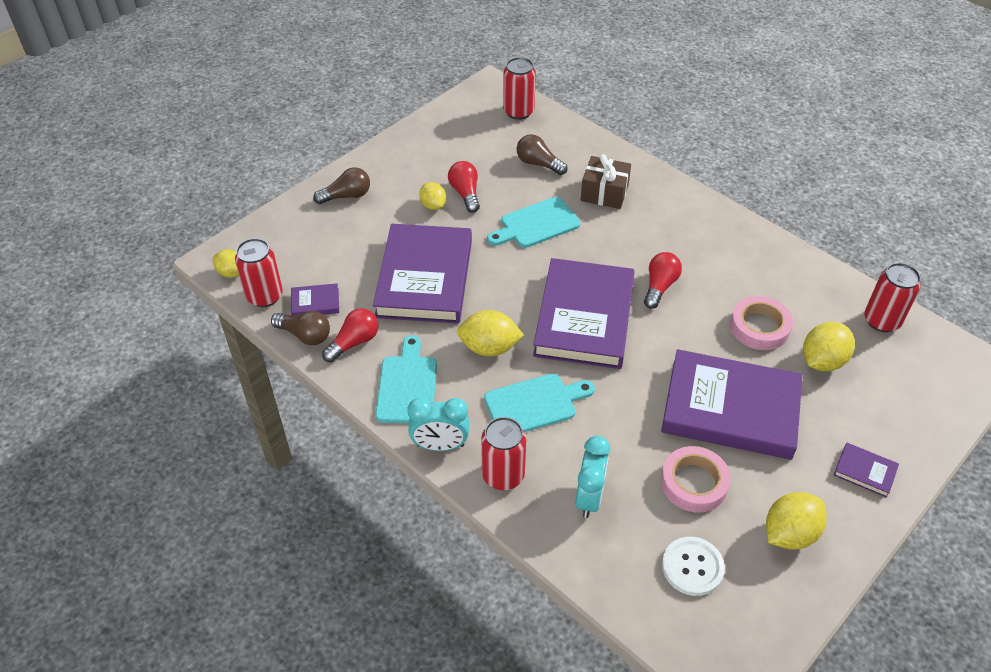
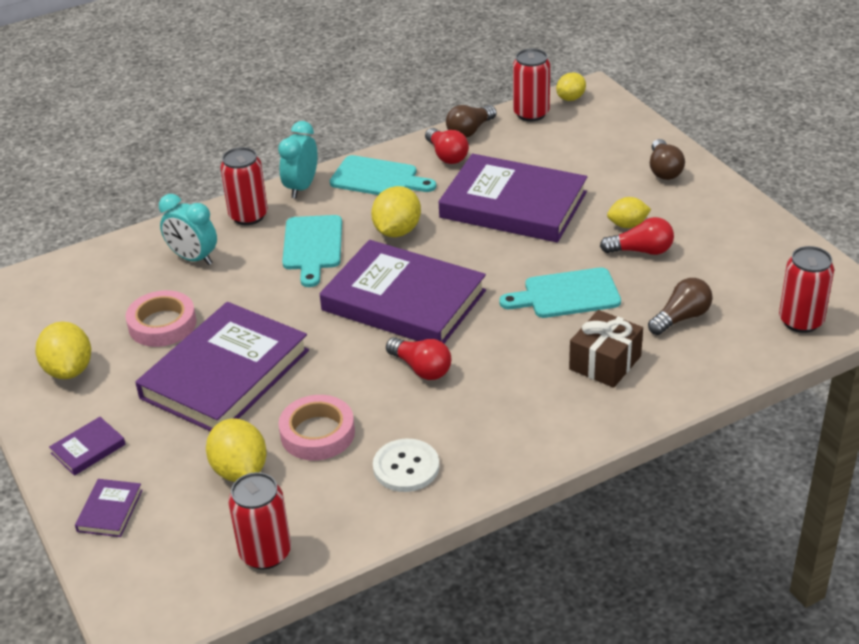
camera: 110 degrees right, 10 degrees down
purple book [291,283,339,315] -> purple book moved to [75,479,143,537]
turquoise cutting board [487,197,580,248] -> turquoise cutting board turned 90 degrees counterclockwise [499,267,621,318]
white button [662,537,725,596] -> white button moved to [373,439,439,492]

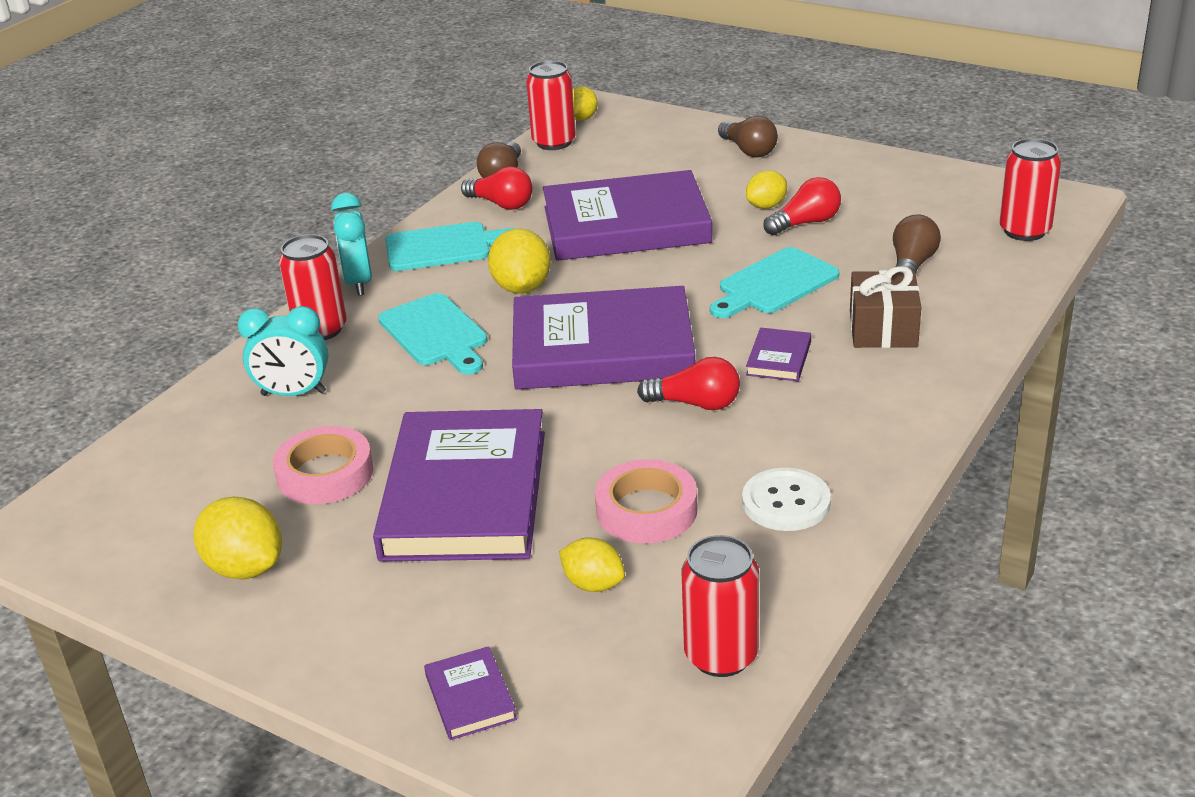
camera: 30 degrees left, 5 degrees down
purple book [49,417,126,476] -> purple book moved to [746,327,811,381]
yellow lemon [206,419,267,482] -> yellow lemon [559,538,625,592], size x0.65

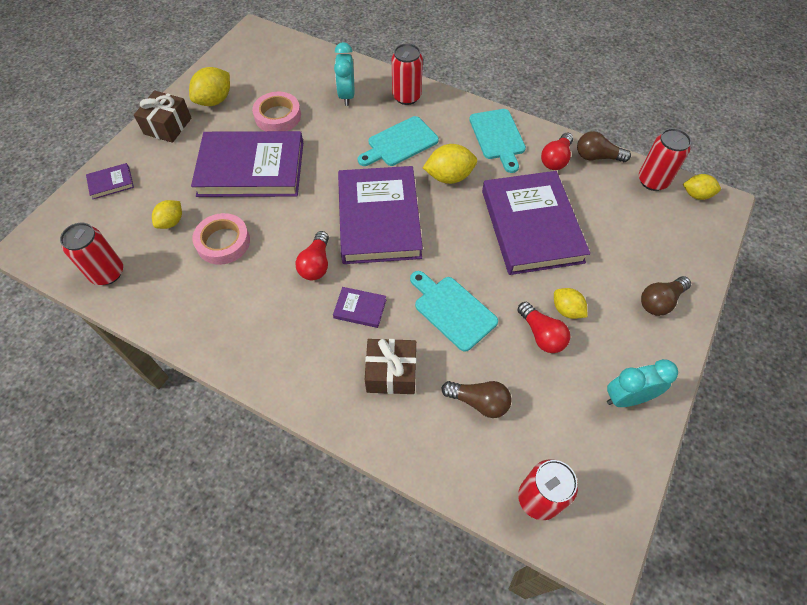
camera: 85 degrees right, 25 degrees up
turquoise clock [331,193,372,296] -> turquoise clock moved to [607,359,678,407]
white button [742,468,831,531] -> none
none -> brown gift [134,90,192,143]

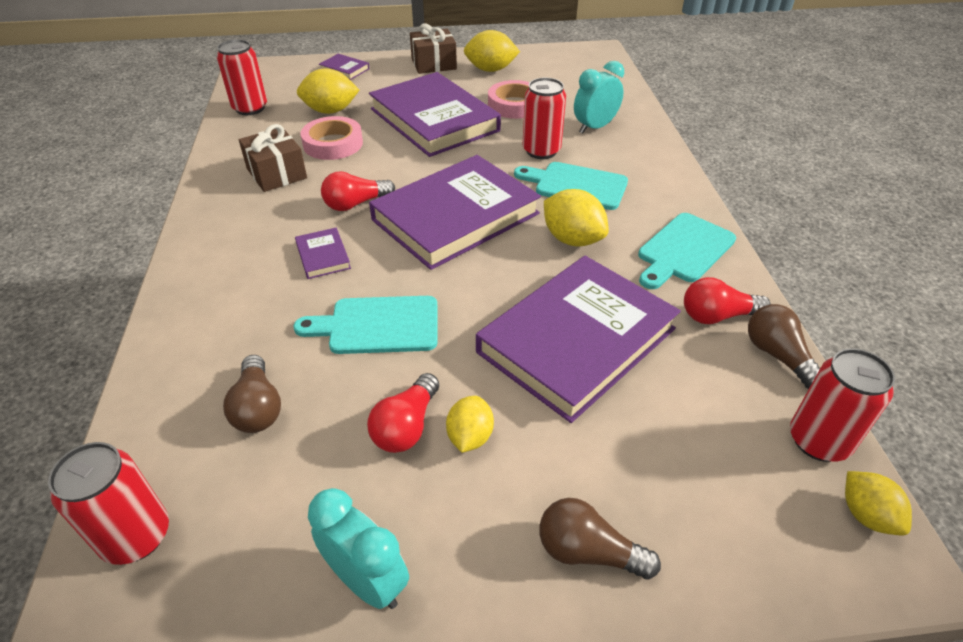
camera: 55 degrees right, 15 degrees down
yellow lemon [152,200,182,229] -> yellow lemon [297,68,359,114], size x1.55
brown gift [365,339,416,394] -> brown gift moved to [239,124,307,192]
red can [392,43,423,105] -> red can moved to [522,77,566,159]
turquoise cutting board [410,271,498,352] -> turquoise cutting board turned 105 degrees counterclockwise [294,296,438,354]

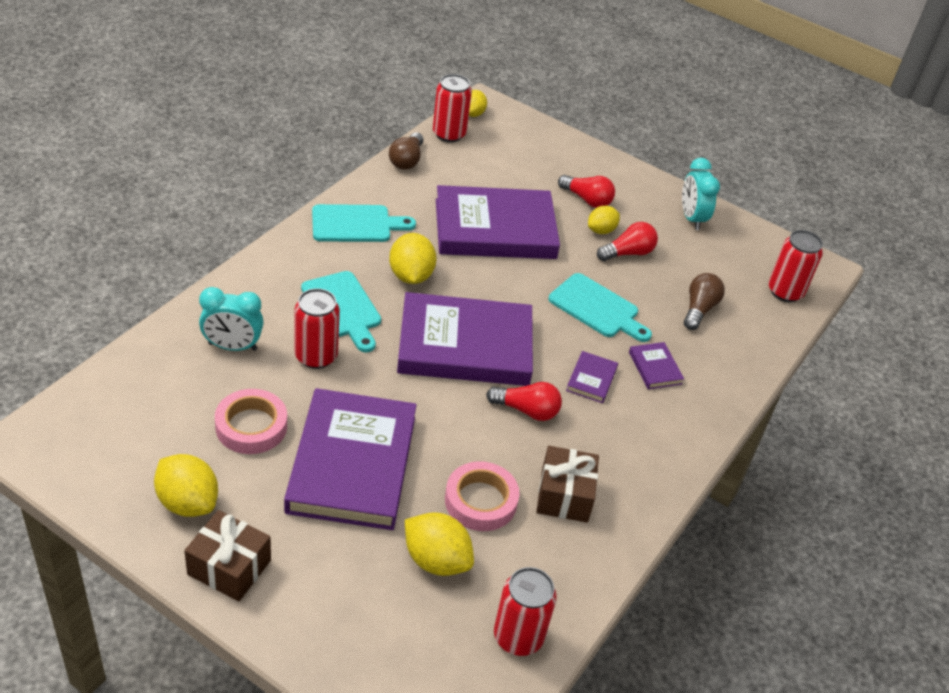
camera: 145 degrees left, 0 degrees up
purple book [319,54,370,80] -> purple book moved to [629,342,684,389]
brown light bulb [539,498,661,579] -> none
red light bulb [684,277,771,324] -> red light bulb moved to [558,175,615,208]

